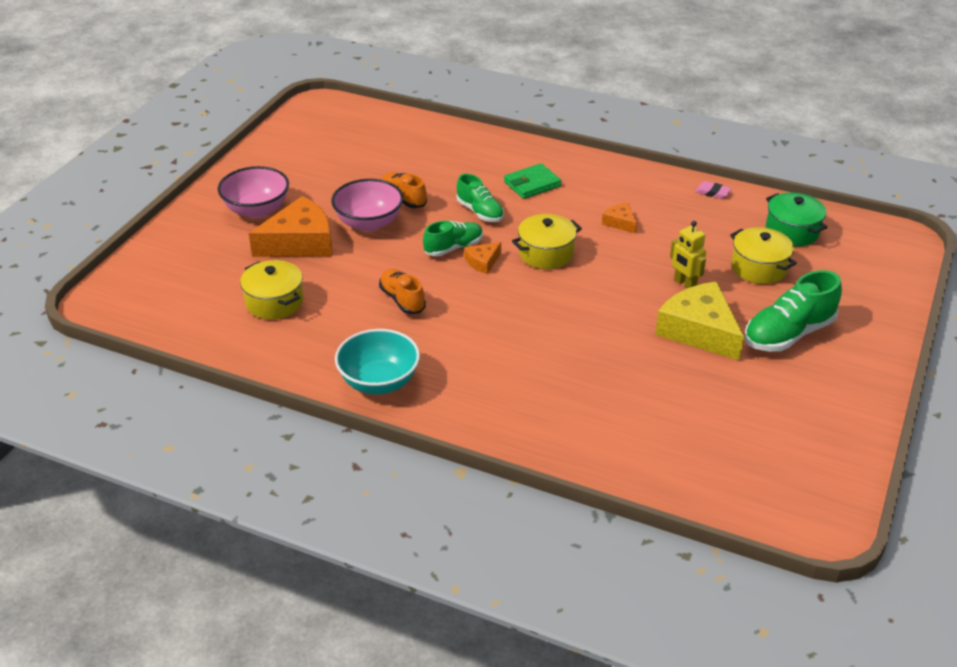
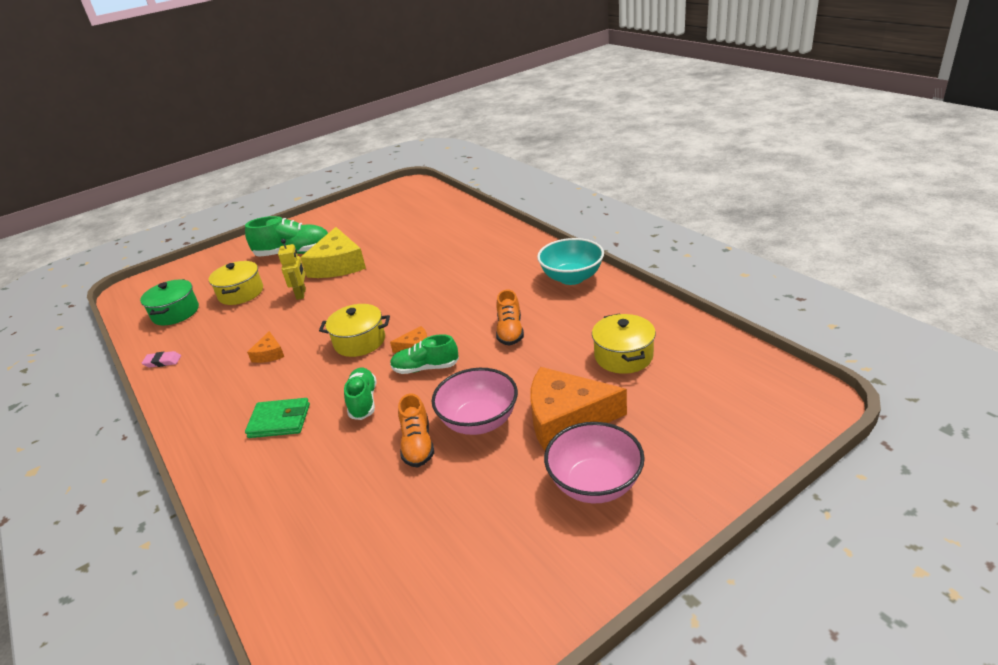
camera: 145 degrees left, 5 degrees down
pink eraser [695,181,732,199] -> pink eraser turned 60 degrees counterclockwise [142,351,181,368]

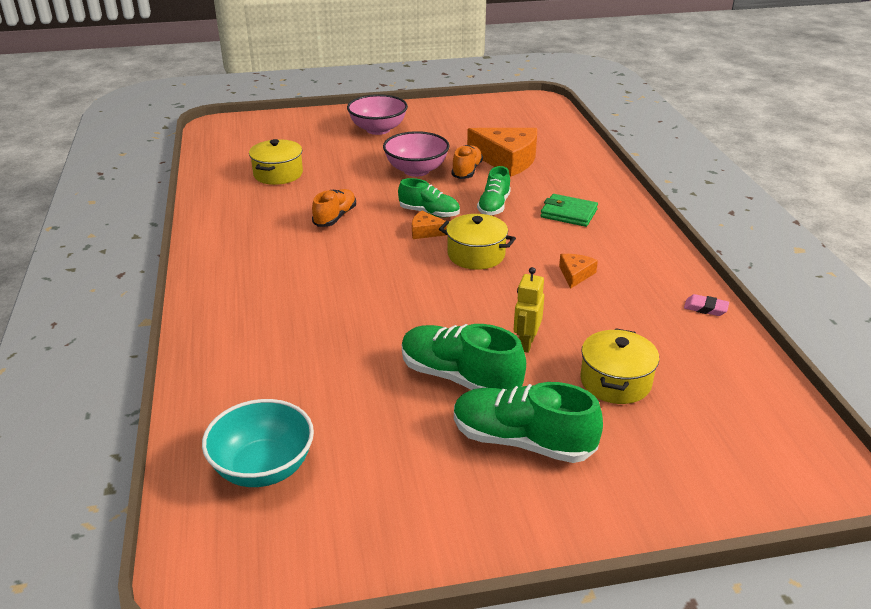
camera: 160 degrees left, 0 degrees up
green pot [140,279,199,325] -> none
yellow cheese [300,227,366,278] -> green shoe [402,324,526,390]
orange cheese [530,367,627,450] -> orange cheese moved to [467,128,537,176]
turquoise bowl [537,238,604,285] -> turquoise bowl moved to [202,399,314,487]

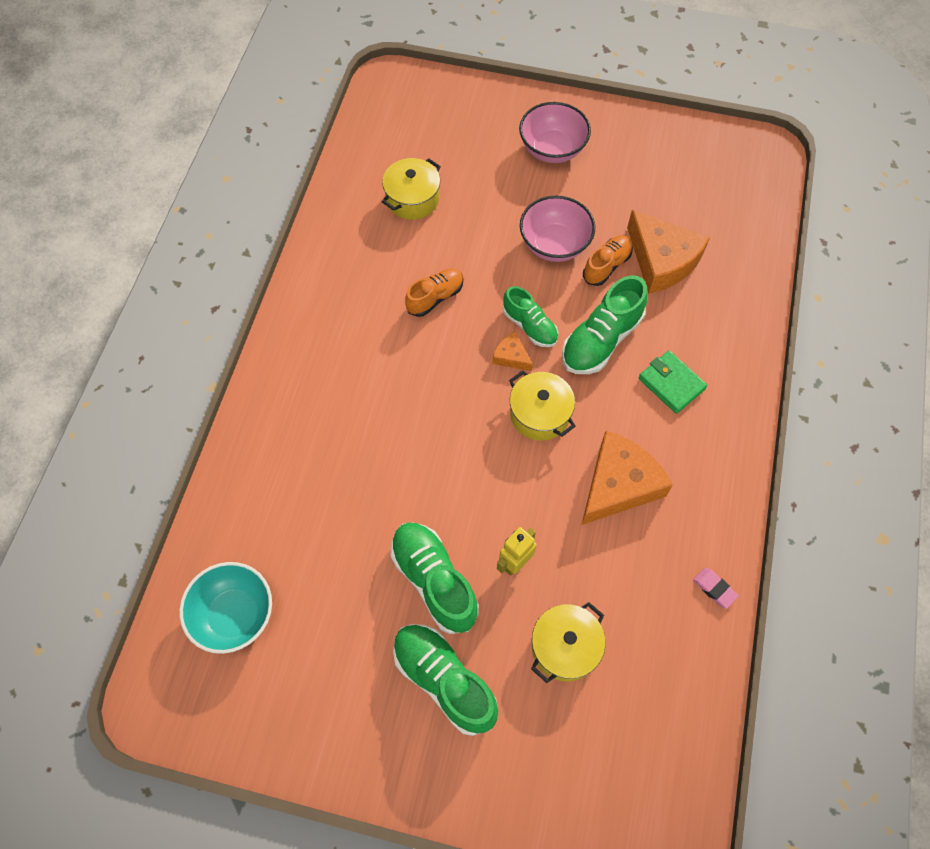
camera: 25 degrees right, 30 degrees up
green shoe [477,166,511,215] -> green shoe [562,275,648,374], size x1.58
orange cheese [559,254,598,289] -> orange cheese [582,431,673,525], size x2.13

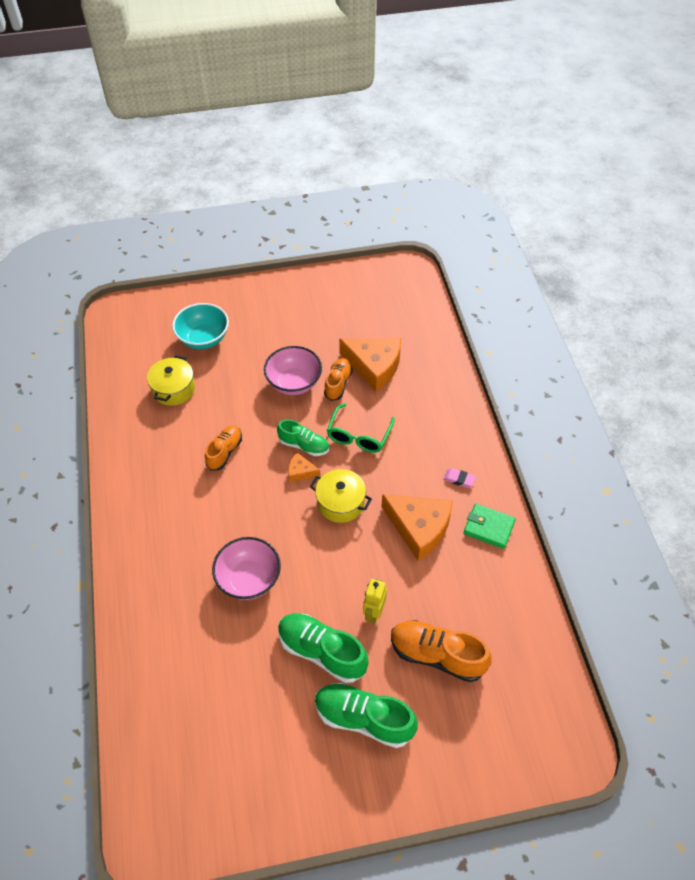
camera: 25 degrees left, 10 degrees down
turquoise bowl [179,562,272,654] -> turquoise bowl moved to [172,303,229,349]
pink bowl [519,102,591,163] -> pink bowl moved to [212,537,281,600]
yellow pot [531,602,605,683] -> orange shoe [391,620,492,682]
green shoe [562,275,648,374] -> green glasses [327,403,395,453]
orange cheese [582,431,673,525] -> orange cheese turned 105 degrees clockwise [382,494,453,561]
green wallet [639,351,707,414] -> green wallet moved to [464,504,516,549]
pink eraser [693,568,739,609] -> pink eraser moved to [443,468,476,488]

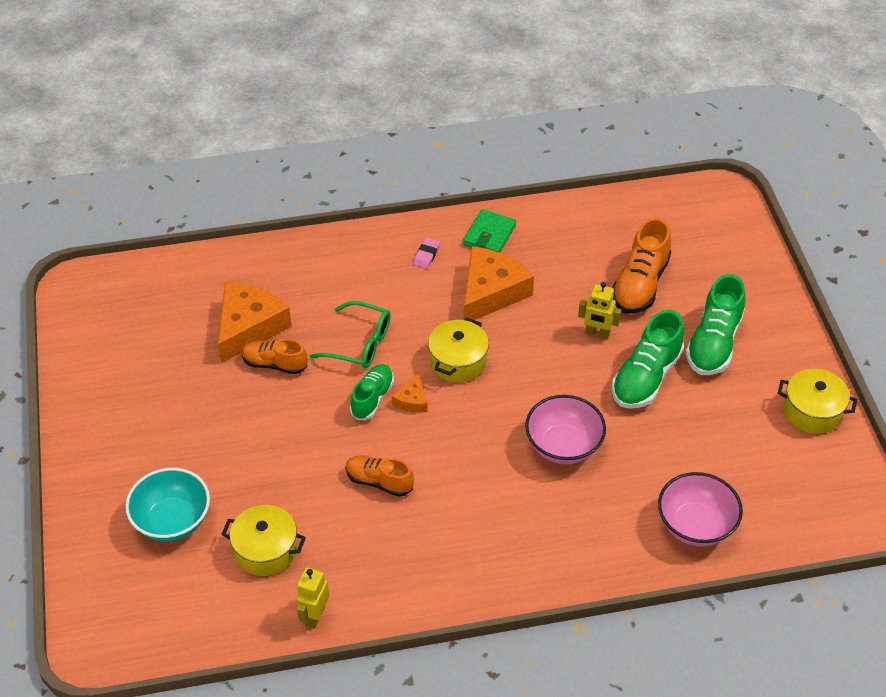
camera: 90 degrees left, 5 degrees down
pink bowl [264,346,322,395] -> pink bowl moved to [658,472,743,546]
none -> yellow robot [296,567,329,629]
none -> yellow pot [778,369,857,434]

